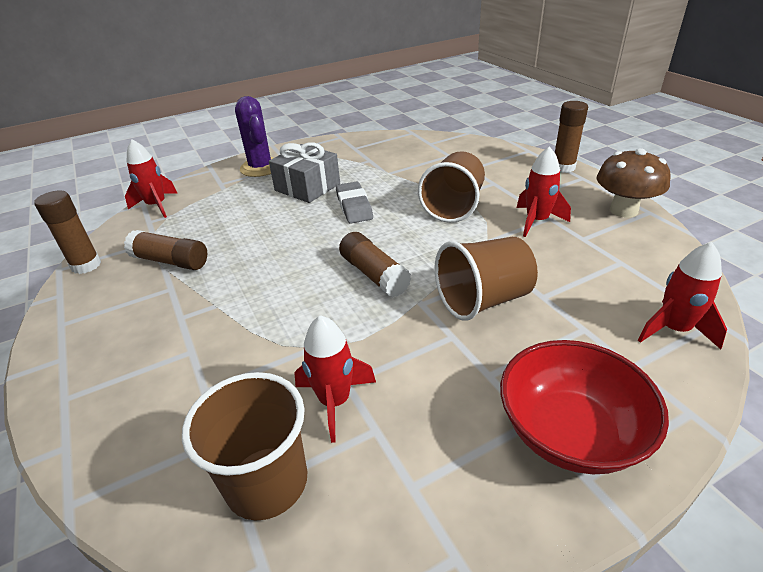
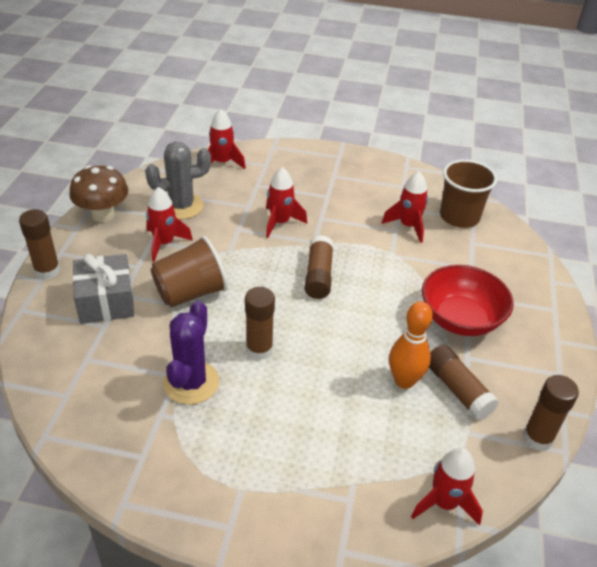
camera: 145 degrees left, 5 degrees up
purple cactus [235,96,273,177] -> purple cactus moved to [163,301,219,405]
grey gift [269,143,340,203] -> grey gift moved to [72,254,134,324]
grey eraser [336,181,373,224] -> brown glue stick [245,287,275,360]
brown cup [435,237,538,321] -> red rocket [266,167,307,238]
red bowl [500,340,669,474] -> red bowl moved to [422,265,514,336]
none -> grey cactus [145,141,211,220]
none -> orange bowling pin [389,301,433,389]

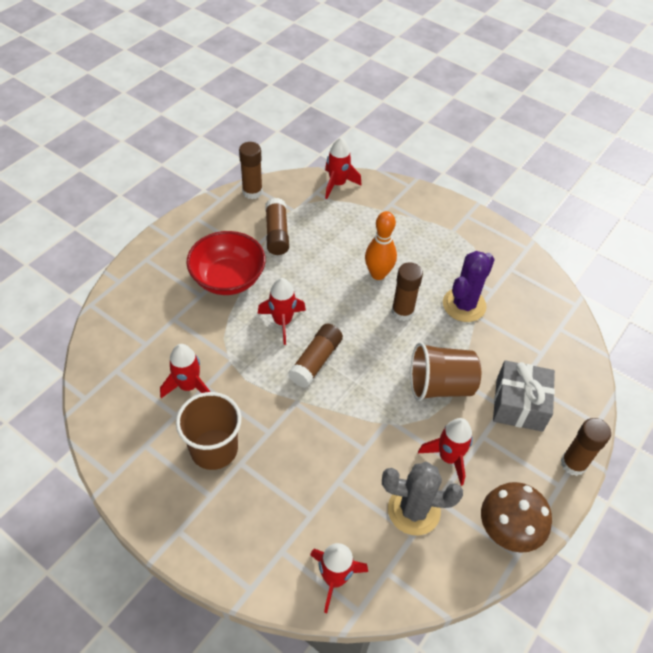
camera: 155 degrees left, 10 degrees up
red rocket [266,167,307,238] -> red rocket moved to [257,278,306,345]
orange bowling pin [389,301,433,389] -> orange bowling pin moved to [365,211,397,280]
brown cup [440,160,497,228] -> brown cup moved to [176,392,241,470]

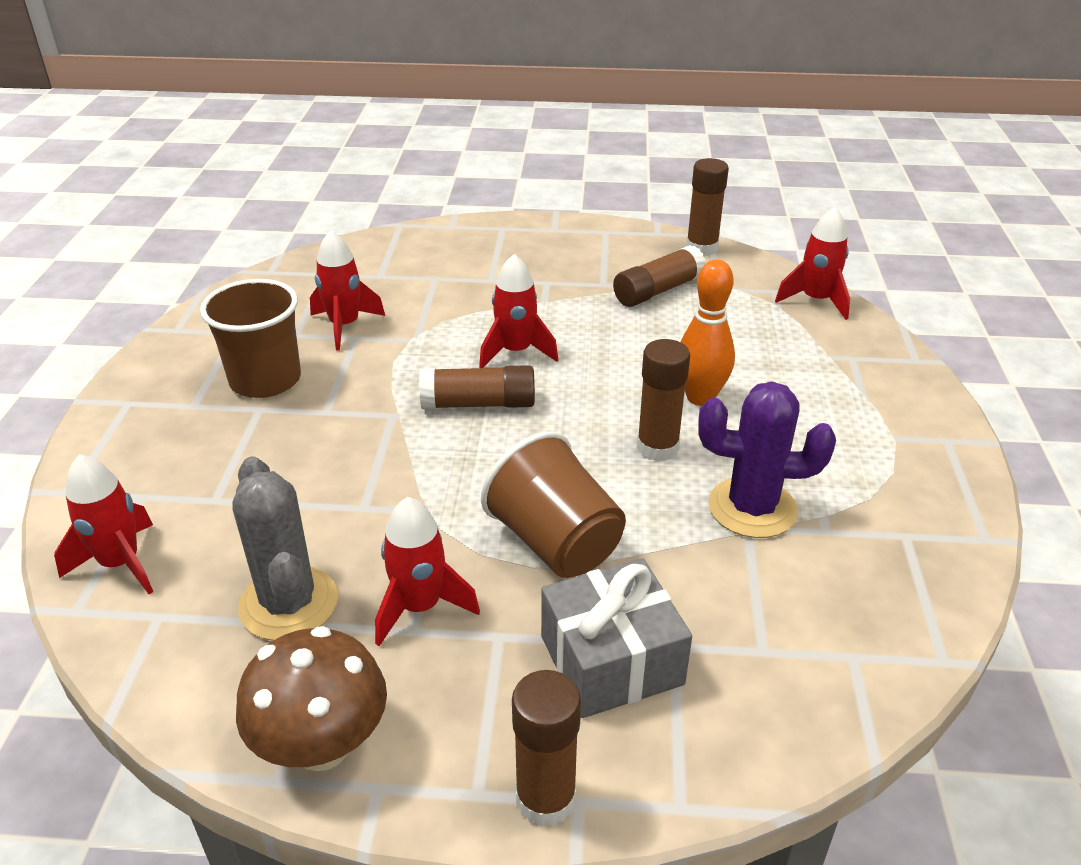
camera: 60 degrees right, 15 degrees down
red bowl [186,231,266,295] -> none

